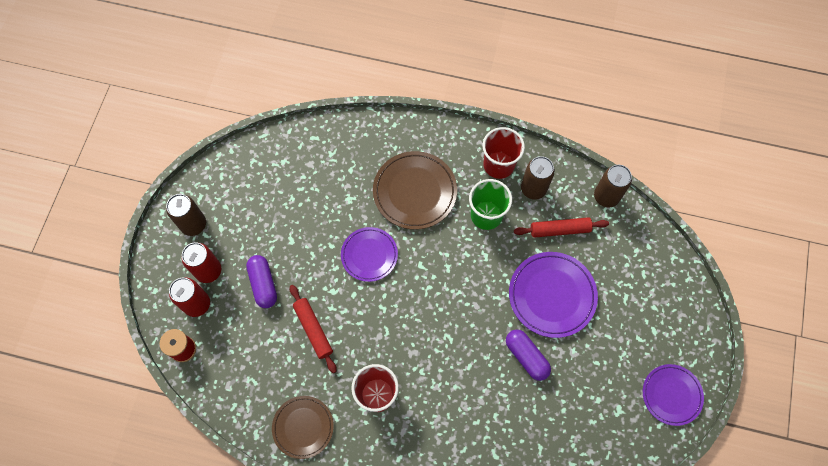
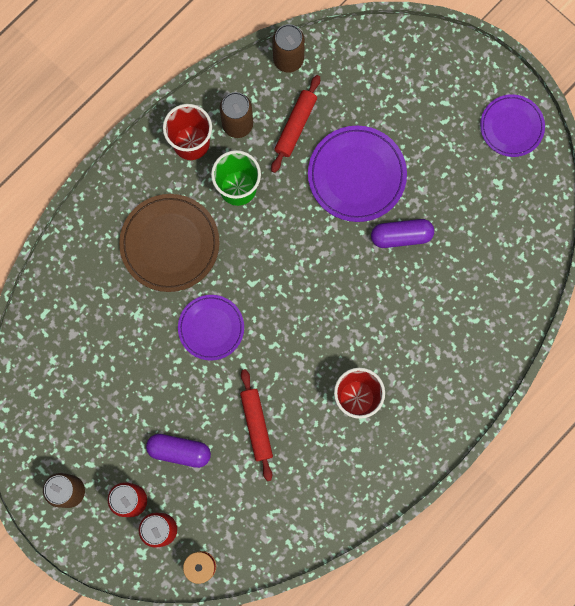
camera: 60 degrees left, 10 degrees up
brown plate [272,396,334,459] -> none
red rolling pin [290,285,337,373] -> red rolling pin turned 75 degrees clockwise [240,369,273,481]

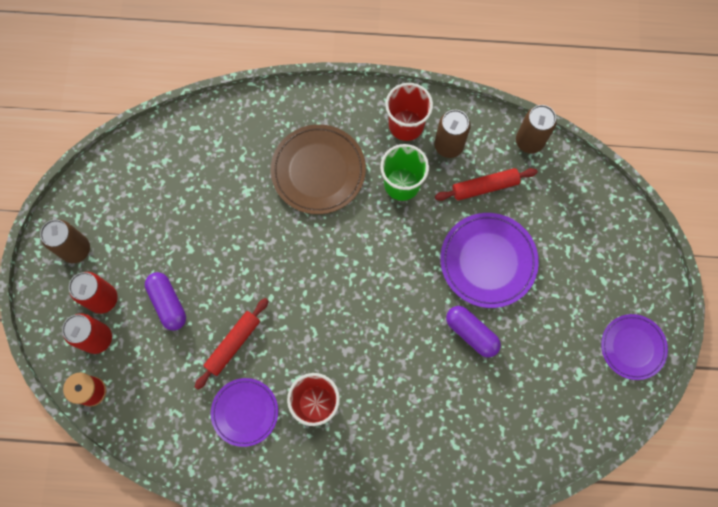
camera: 50 degrees right, 5 degrees down
purple plate [178,295,244,361] -> purple plate moved to [211,378,278,447]

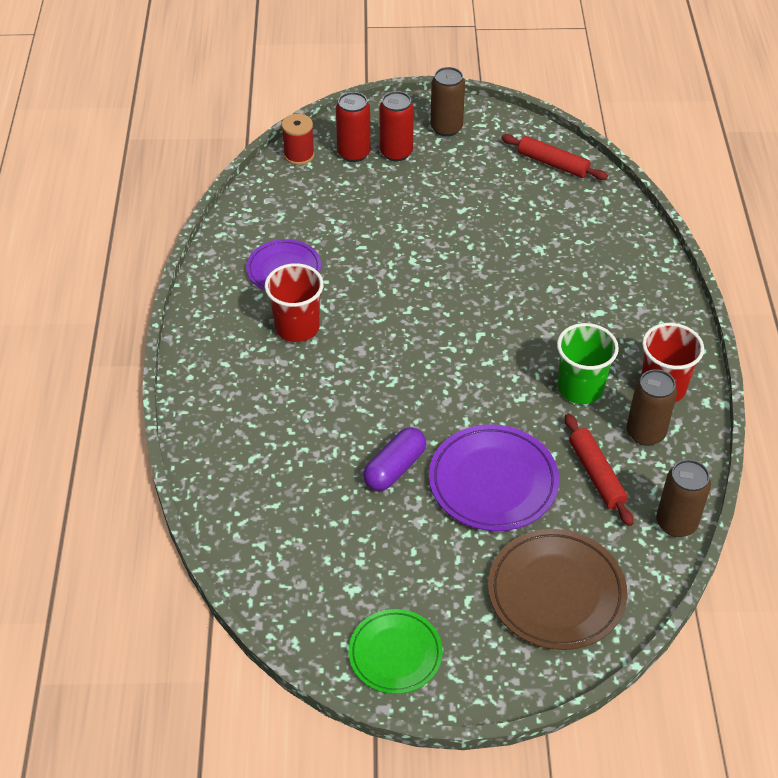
camera: 85 degrees right, 25 degrees down
purple capsule [145,272,186,331] -> none
red rolling pin [195,298,269,390] -> red rolling pin moved to [501,134,608,180]
brown plate [271,124,366,214] -> brown plate moved to [488,529,627,650]
purple plate [601,314,668,380] -> green plate [348,609,443,694]

